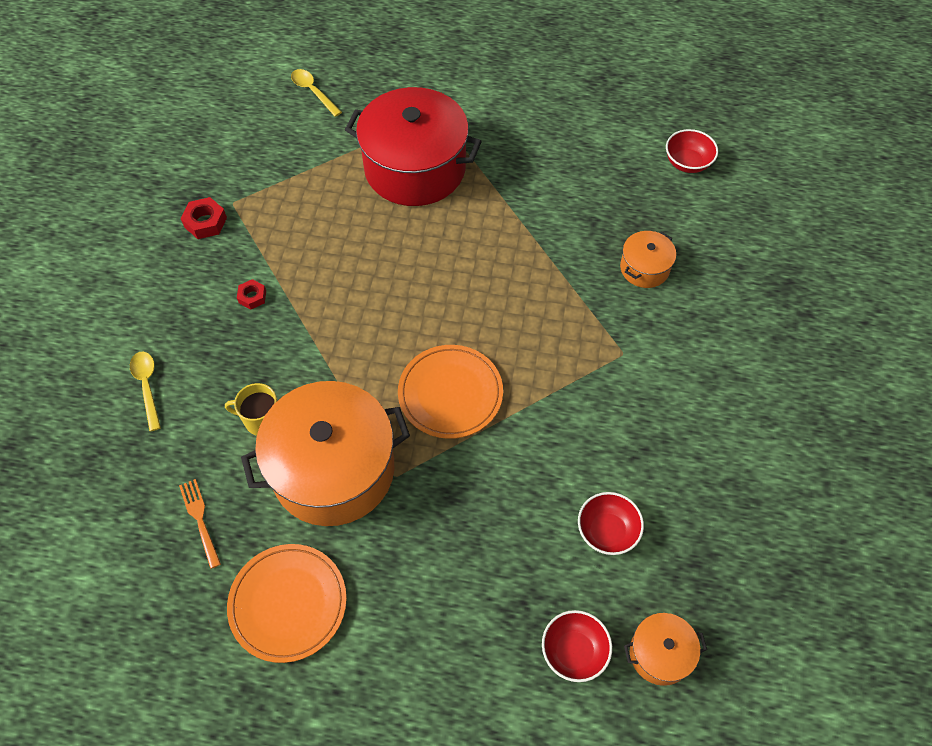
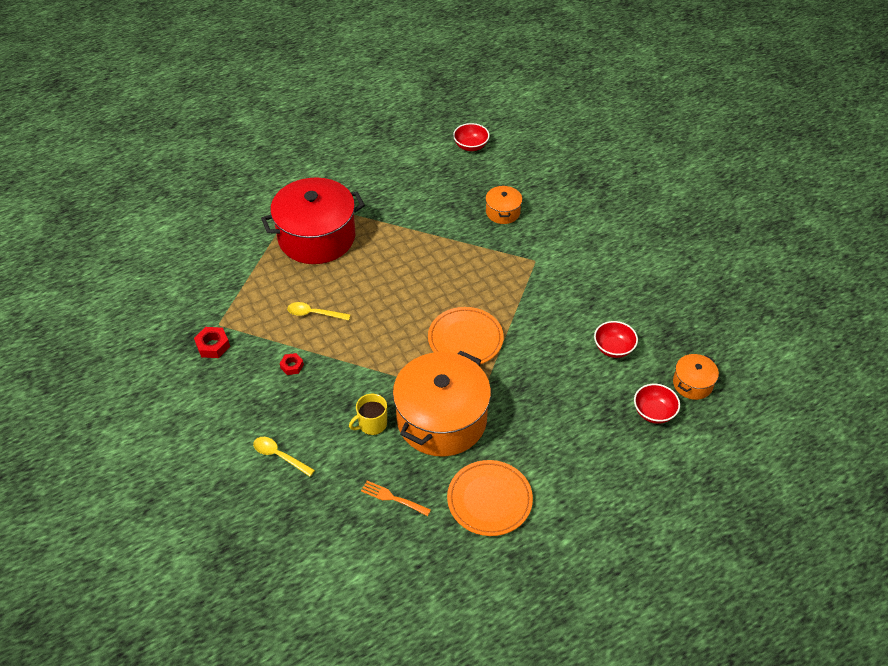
camera: 40 degrees left, 10 degrees down
yellow spoon [291,69,342,117] -> yellow spoon moved to [287,302,350,320]

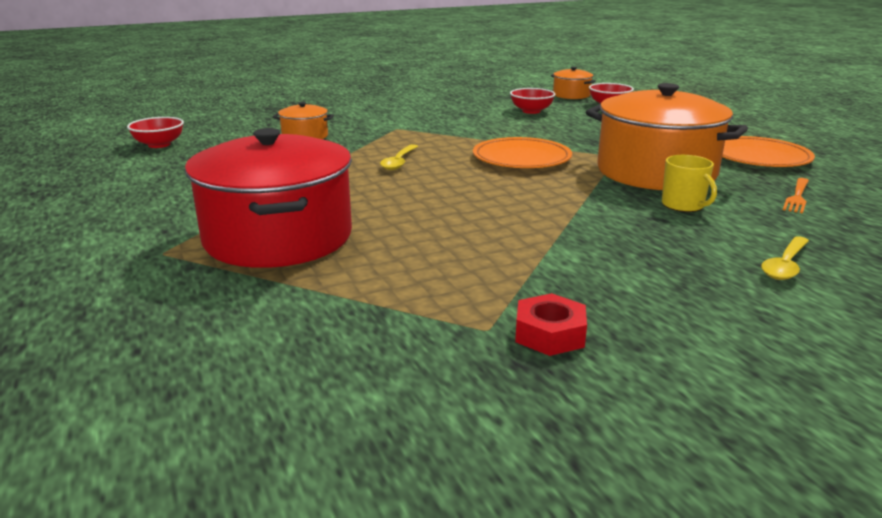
camera: 85 degrees left, 25 degrees down
red nut [280,353,304,375] -> none
yellow spoon [287,302,350,320] -> yellow spoon moved to [380,144,418,170]

